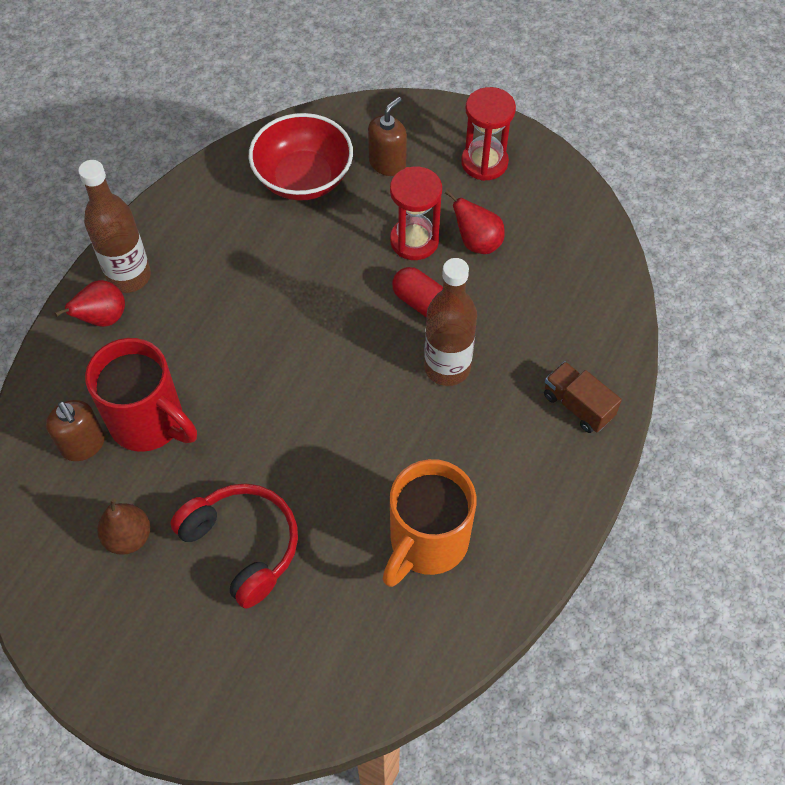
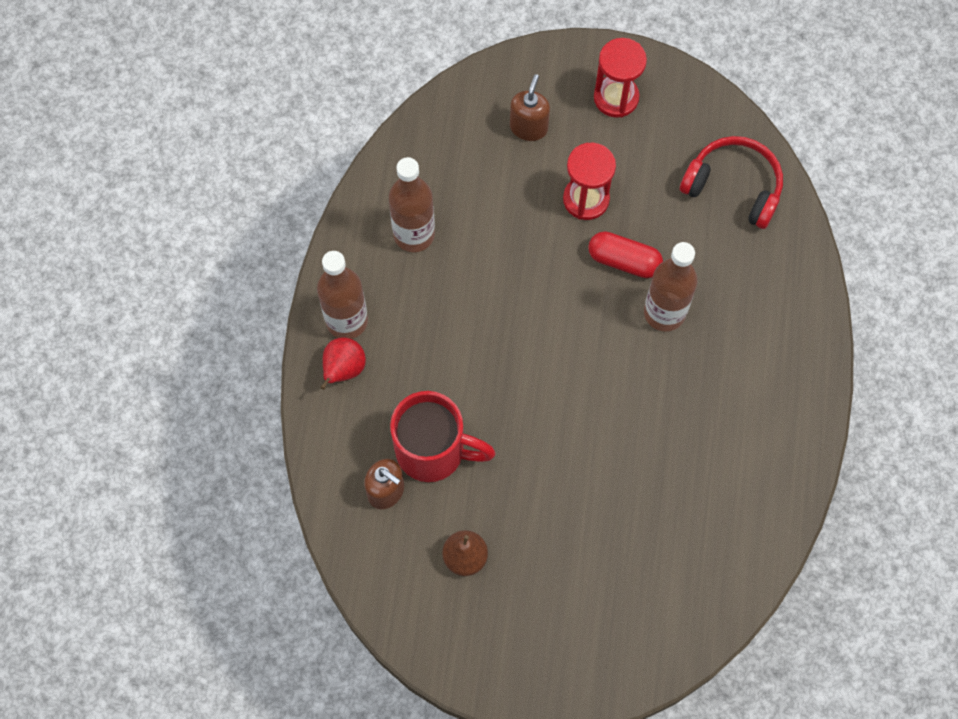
camera: 20 degrees left, 10 degrees up
red headphones [170,483,298,608] -> red headphones moved to [680,136,783,229]
red bowl [249,113,353,201] -> none
orange mug [383,459,476,587] -> none
red pear [445,190,505,254] -> none
brown truck [544,361,622,433] -> none
none -> brown bottle [389,157,435,252]

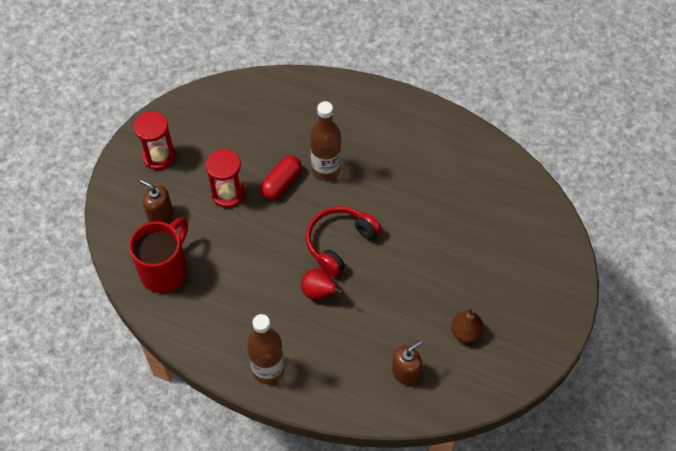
camera: 75 degrees left, 10 degrees down
red pear [320,338,366,390] -> red pear moved to [301,268,343,300]
brown bottle [389,157,435,252] -> none
red mug [390,391,496,482] -> red mug moved to [129,218,188,293]
red headphones [680,136,783,229] -> red headphones moved to [306,206,382,277]

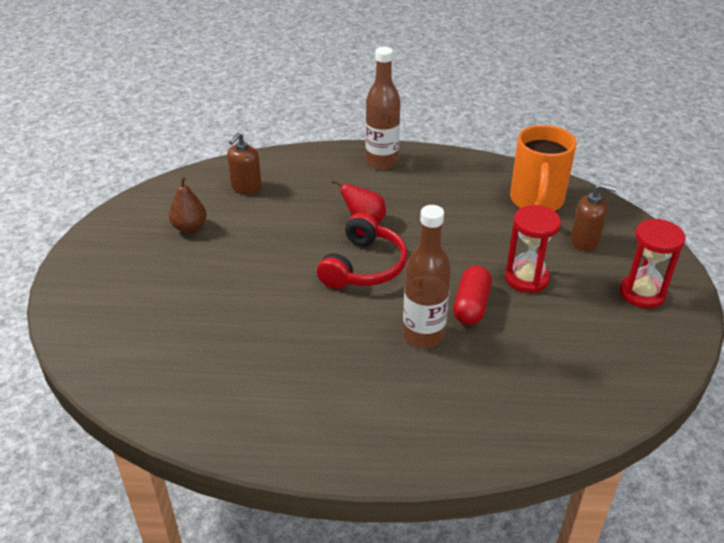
camera: 160 degrees right, 20 degrees down
red mug [129,218,188,293] -> orange mug [510,125,577,211]

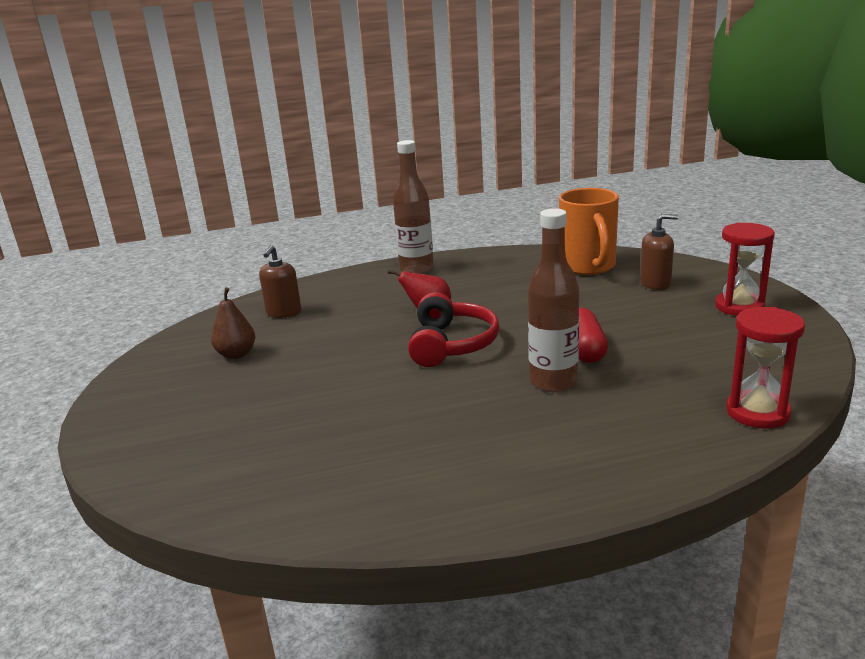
camera: 15 degrees left, 15 degrees down
red hourglass [505,205,561,293] -> red hourglass moved to [726,307,805,428]

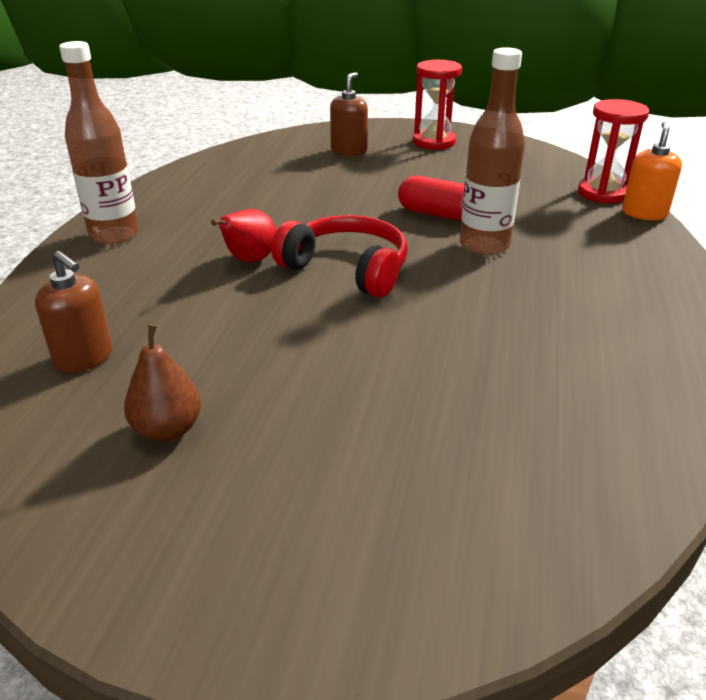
camera: 65 degrees left, 10 degrees up
orange mug [559,188,619,275] -> none
none -> orange soap dispenser [622,122,682,220]

